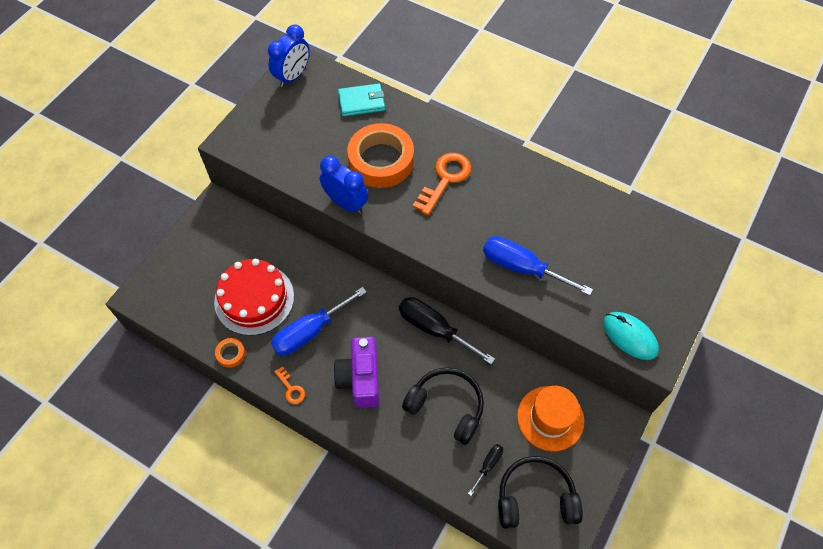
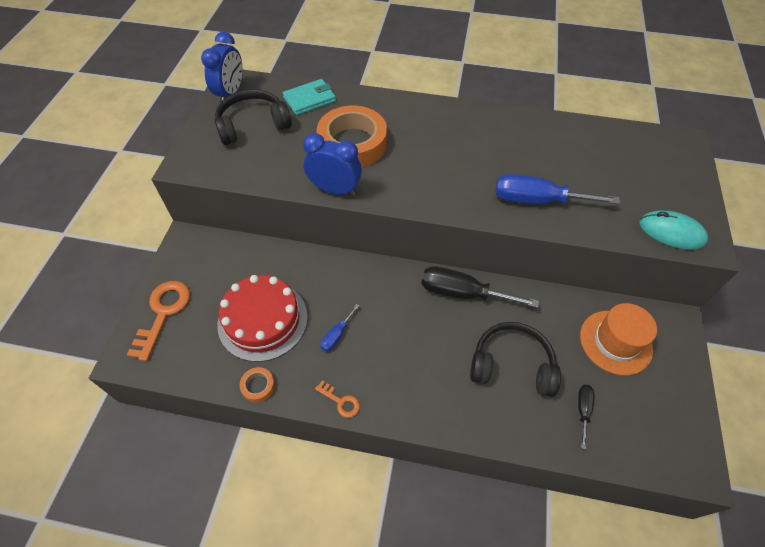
camera: 20 degrees left, 5 degrees down
blue screwdriver [271,287,367,356] -> blue screwdriver [320,304,359,352], size x0.49
purple camera [333,337,379,408] -> none
orange key [413,153,471,215] -> orange key moved to [127,281,190,361]
black headphones [498,456,583,529] -> black headphones moved to [215,89,291,145]

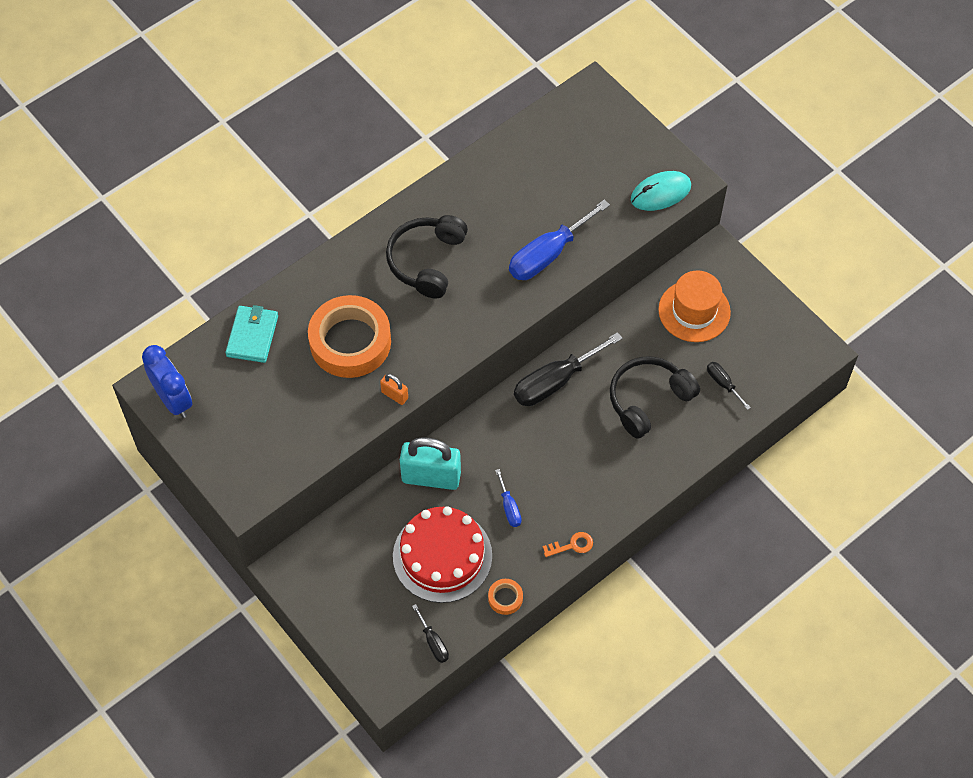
camera: 50 degrees left, 5 degrees up
orange key [127,281,190,361] -> none
black headphones [215,89,291,145] -> black headphones moved to [386,215,468,298]
blue clock [303,133,362,196] -> orange padlock [380,374,408,405]
none -> turquoise padlock [400,437,461,490]
none -> black screwdriver [412,604,449,663]

